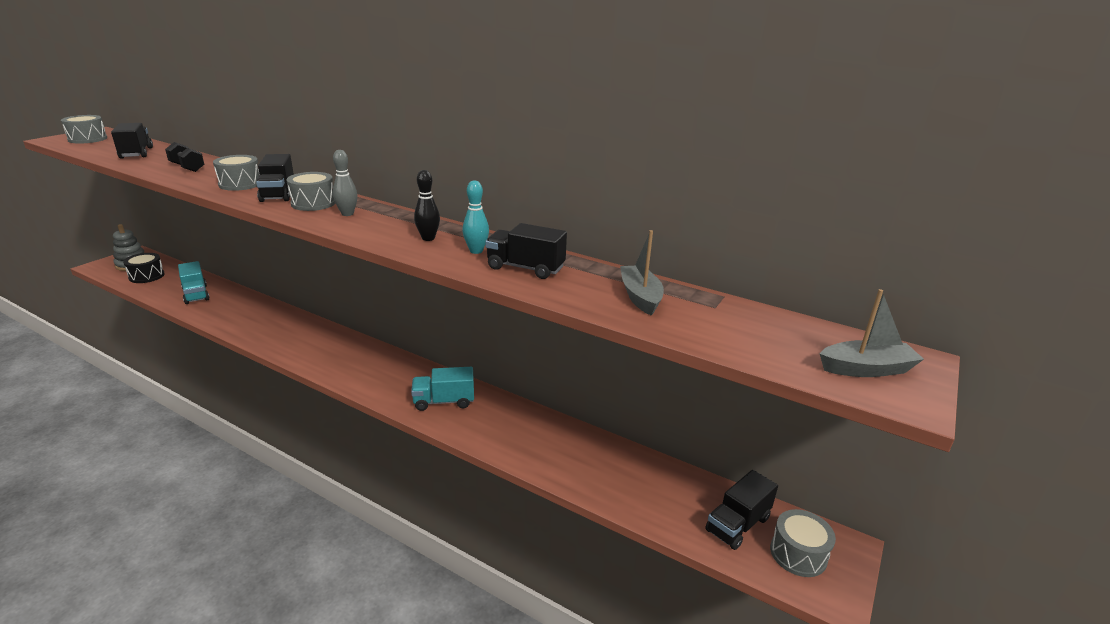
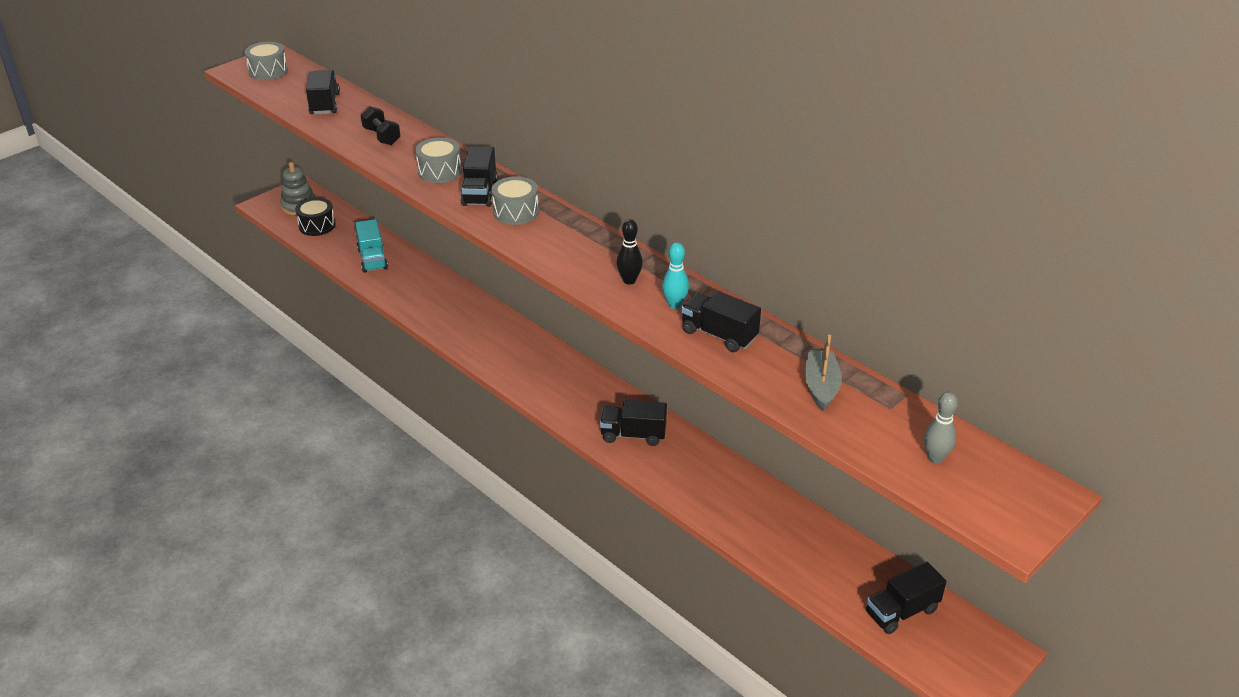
camera: 15 degrees right, 10 degrees up
grey bowling pin [333,150,358,216] -> grey bowling pin moved to [924,392,958,464]
turquoise truck [411,367,474,411] -> black truck [600,400,667,446]
grey drum [770,509,836,577] -> none
grey boat [820,289,924,377] -> none

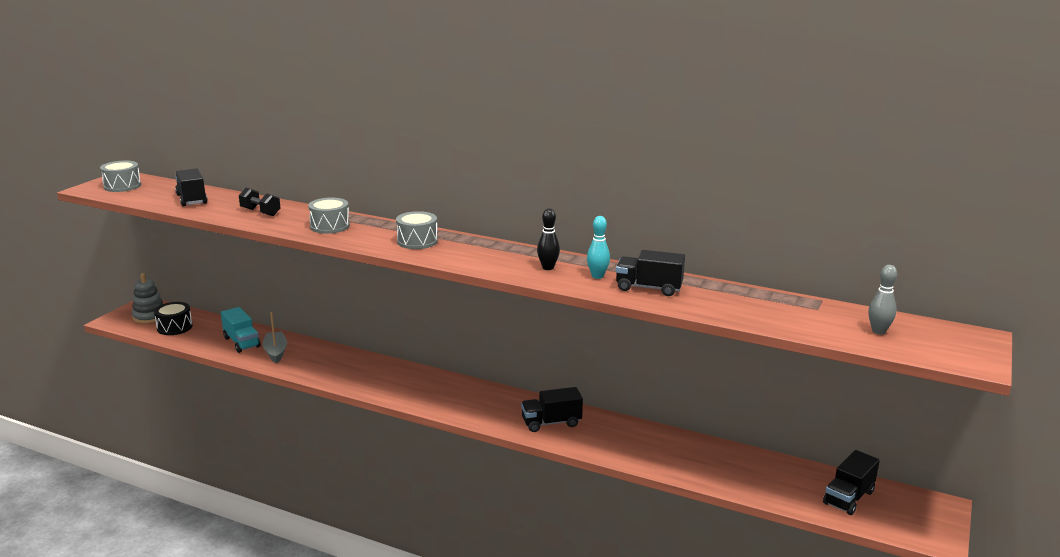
camera: 20 degrees left, 15 degrees down
black truck [460,146,498,207] -> none
grey boat [804,335,842,411] -> grey boat moved to [263,312,287,364]

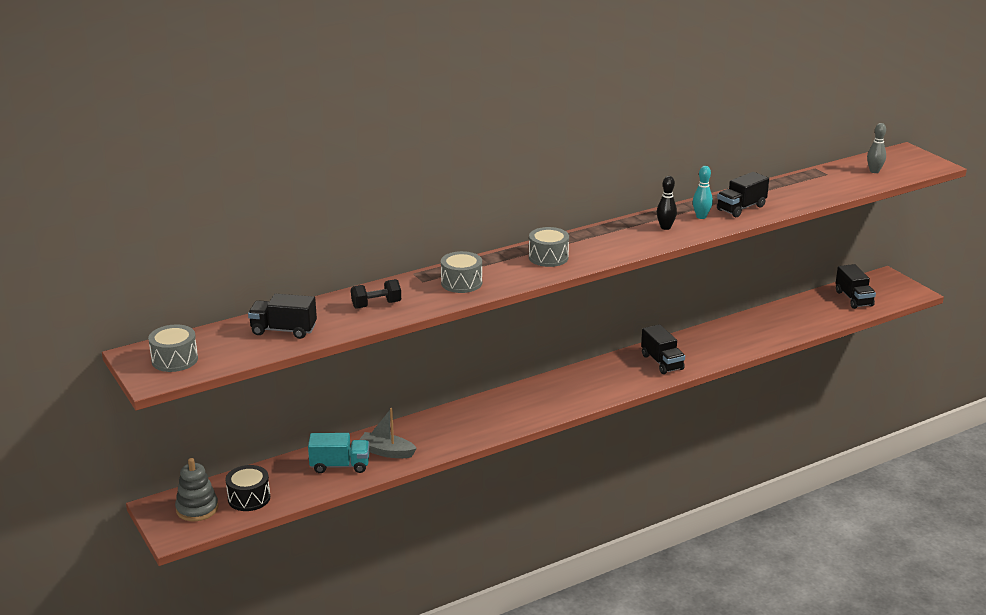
camera: 55 degrees left, 5 degrees up
black truck [521,387,583,432] -> black truck turned 45 degrees counterclockwise [641,324,685,374]

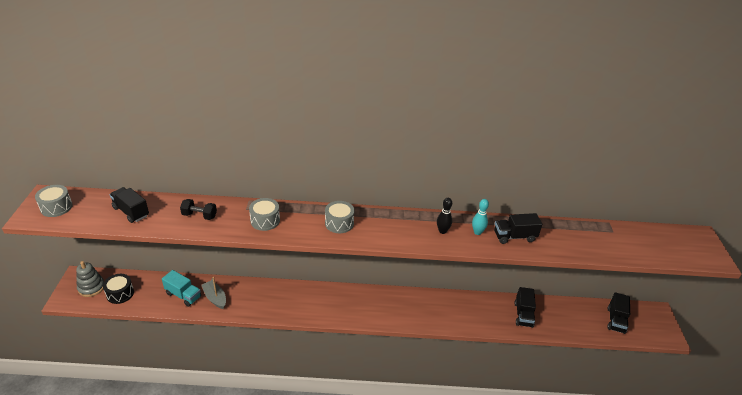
camera: 30 degrees right, 10 degrees up
black truck [641,324,685,374] -> black truck moved to [514,287,536,328]
grey bowling pin [867,123,886,173] -> none

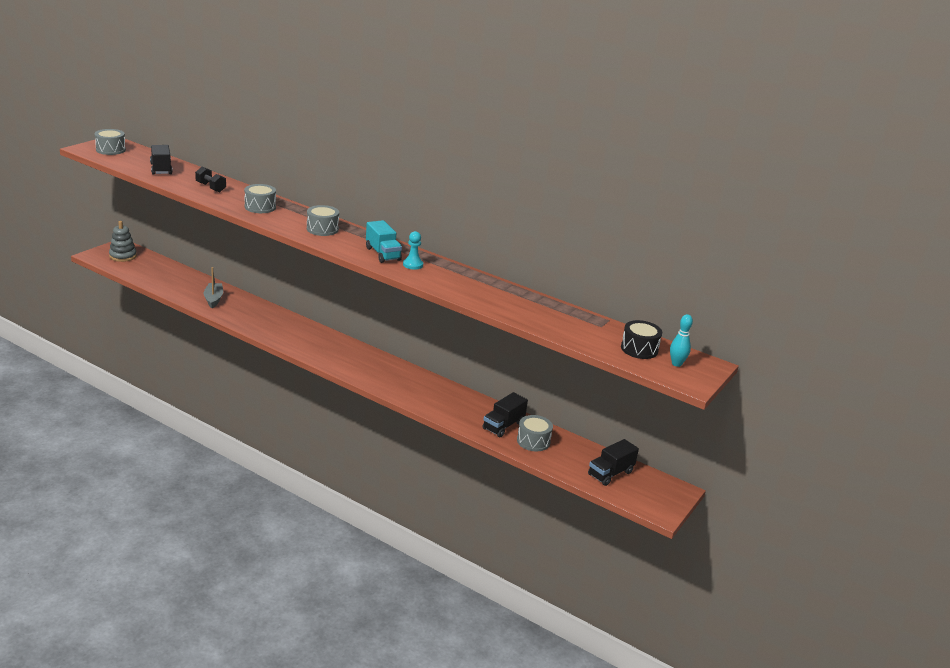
camera: 30 degrees right, 10 degrees down
black drum [103,274,134,304] -> black drum moved to [621,320,662,359]
turquoise truck [162,270,201,307] -> turquoise truck moved to [366,220,402,263]
black bowling pin [437,198,452,234] -> turquoise pawn [403,231,423,270]
turquoise bowling pin [472,199,489,235] -> turquoise bowling pin moved to [670,314,693,367]
black truck [494,213,542,244] -> none
none -> grey drum [517,415,553,451]

